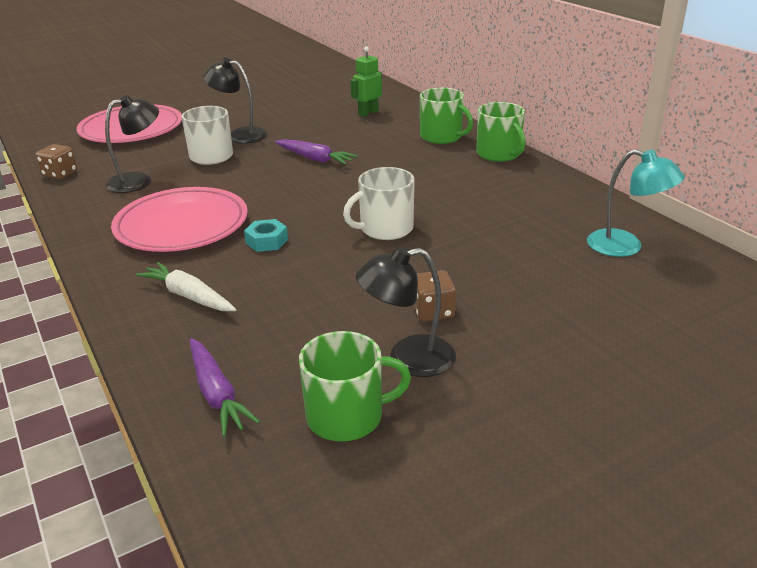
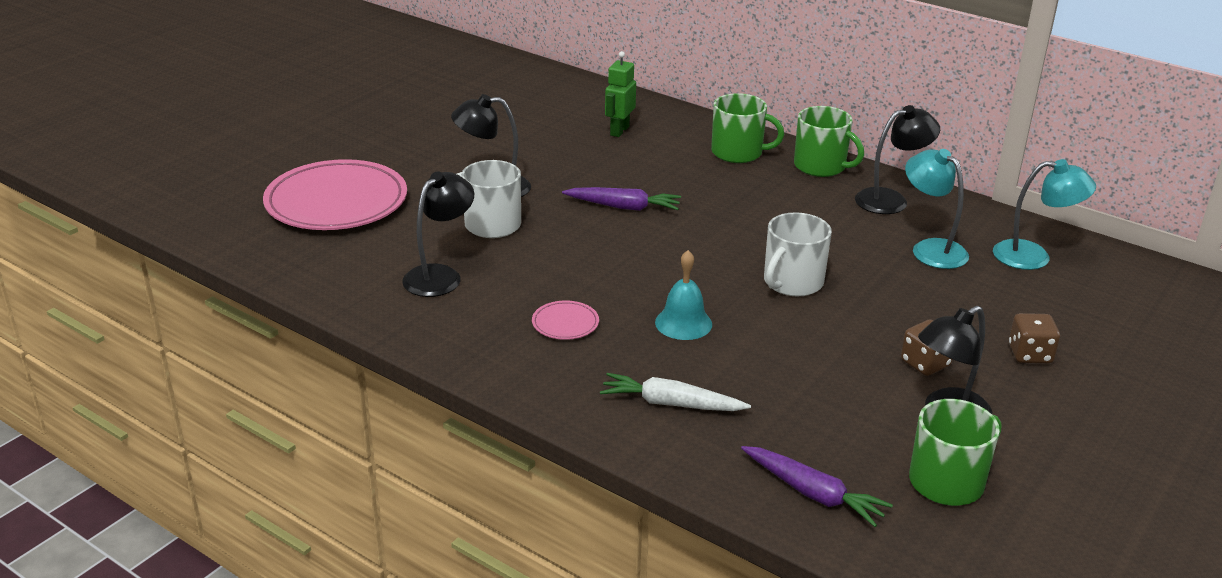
camera: 25 degrees left, 0 degrees up
brown dice [36,144,77,179] -> brown dice moved to [1009,313,1060,363]
pink plate [111,187,248,252] -> pink plate [532,301,599,340], size x0.41
turquoise nut [244,219,288,252] -> turquoise bell [655,250,712,340]
none -> black lamp [855,105,940,214]
none -> turquoise lamp [905,149,969,269]

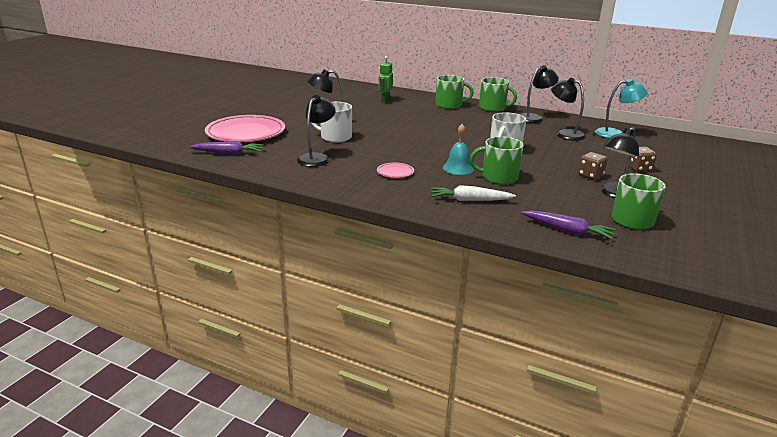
camera: 10 degrees left, 5 degrees down
purple carrot [562,187,681,211] -> purple carrot moved to [189,141,263,155]
turquoise lamp [905,149,969,269] -> black lamp [551,78,586,141]
none -> green mug [470,136,524,185]

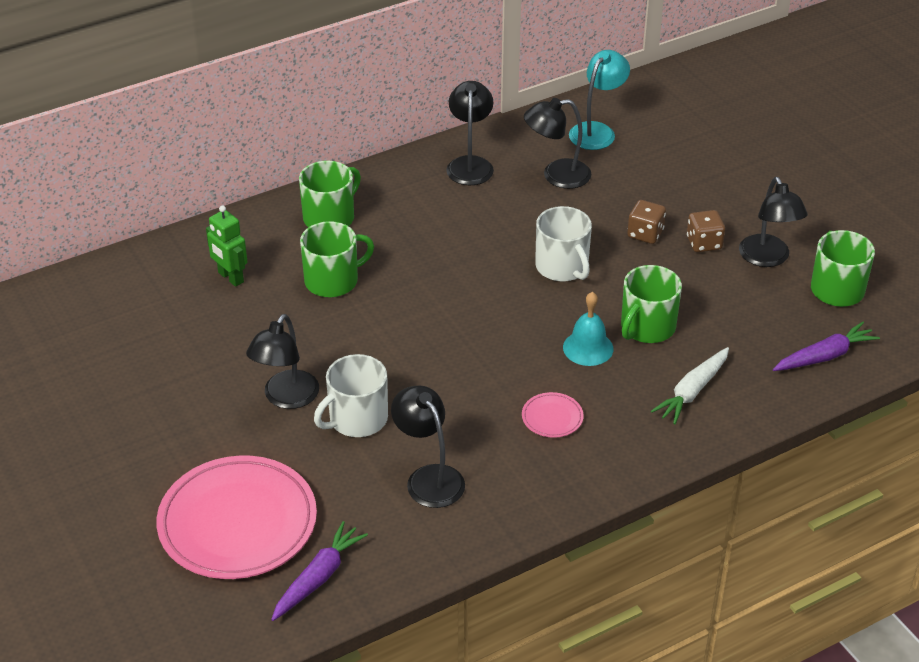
camera: 55 degrees left, 15 degrees up
green mug [479,77,517,112] -> green mug moved to [300,221,374,297]
brown dice [626,147,657,172] -> brown dice moved to [627,200,666,244]

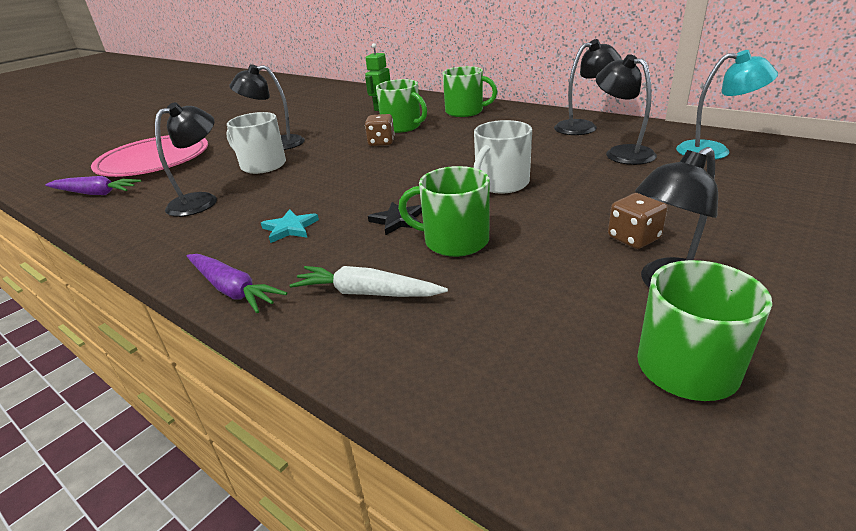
camera: 70 degrees right, 10 degrees down
pink plate [522,392,584,438] -> turquoise star [261,209,319,243]
turquoise bell [563,292,613,366] -> black star [368,202,422,236]
brown dice [627,200,666,244] -> brown dice moved to [365,114,395,146]
purple carrot [773,322,880,371] -> purple carrot moved to [187,254,287,313]

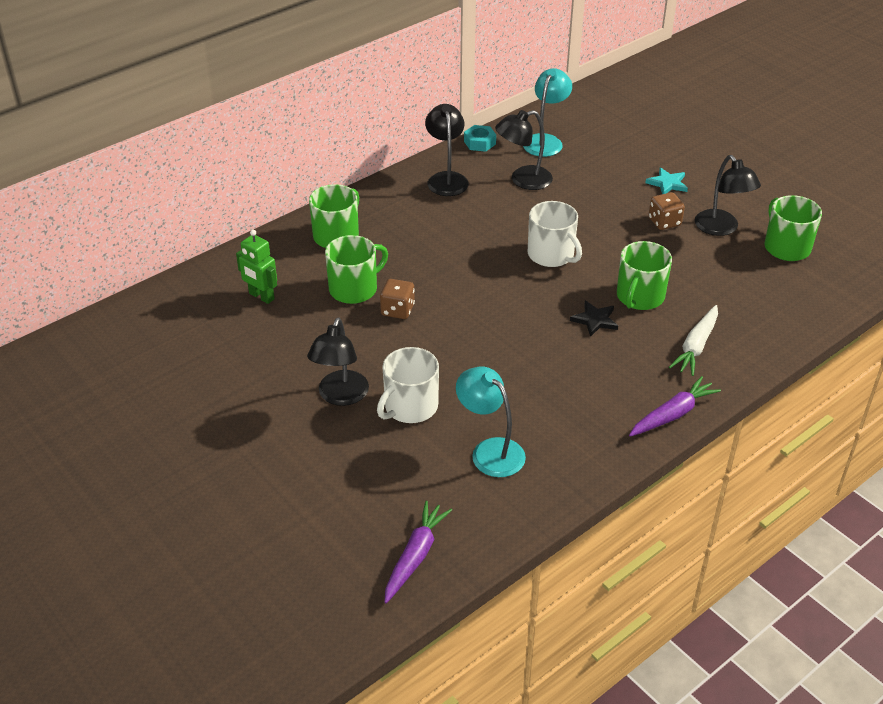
camera: 80 degrees left, 10 degrees up
pink plate [91,135,208,177] -> none
black lamp [155,102,217,217] -> turquoise lamp [456,367,526,477]
turquoise star [261,209,319,243] -> turquoise star moved to [645,167,688,194]
none -> turquoise nut [464,125,496,152]

